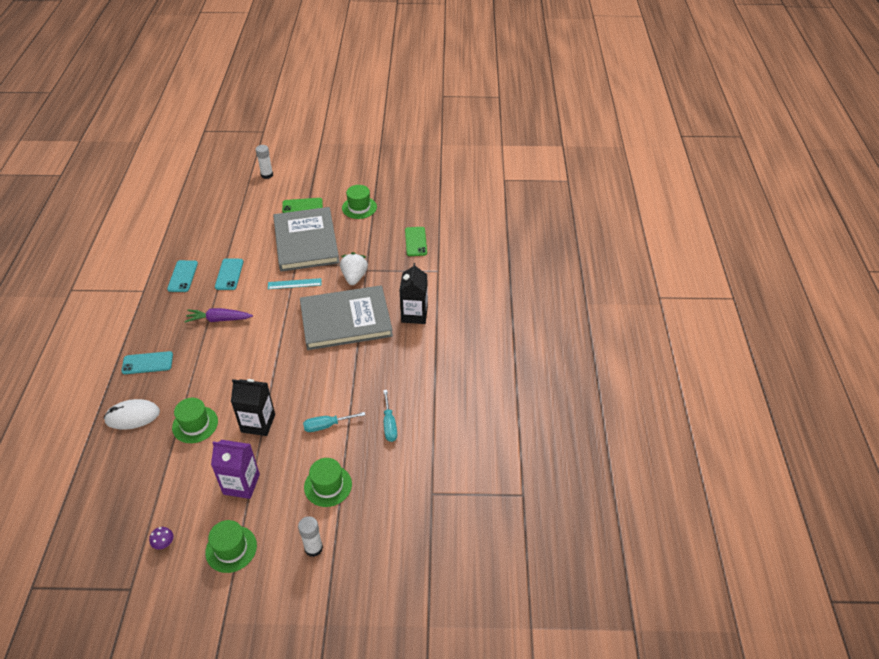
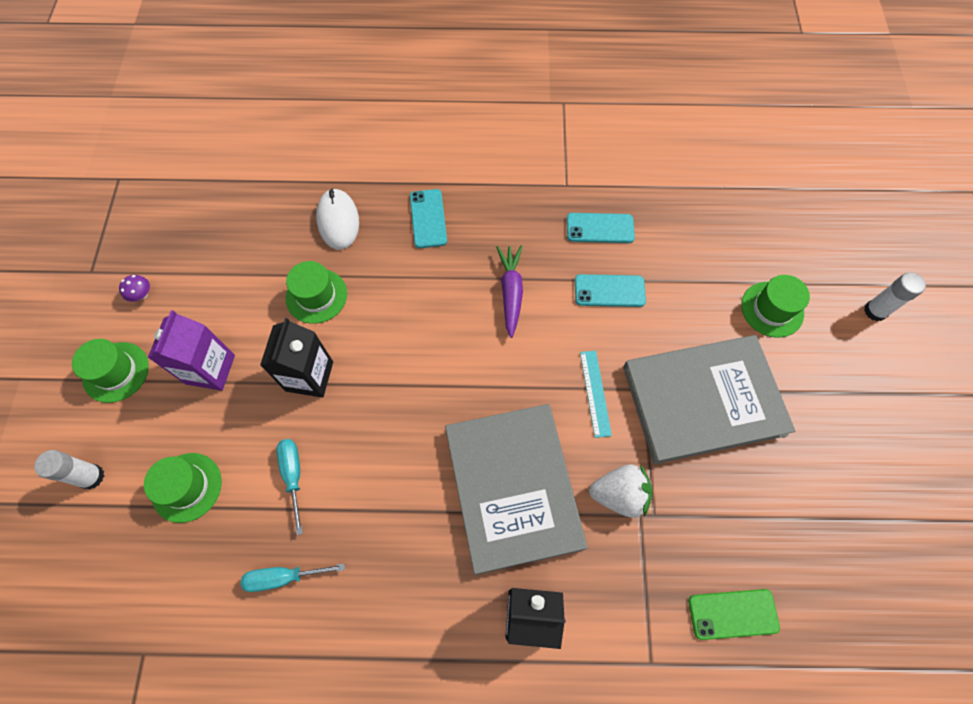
camera: 90 degrees right, 20 degrees up
green phone [282,198,323,213] -> none
green hat [342,185,377,219] -> green hat moved to [741,275,810,338]

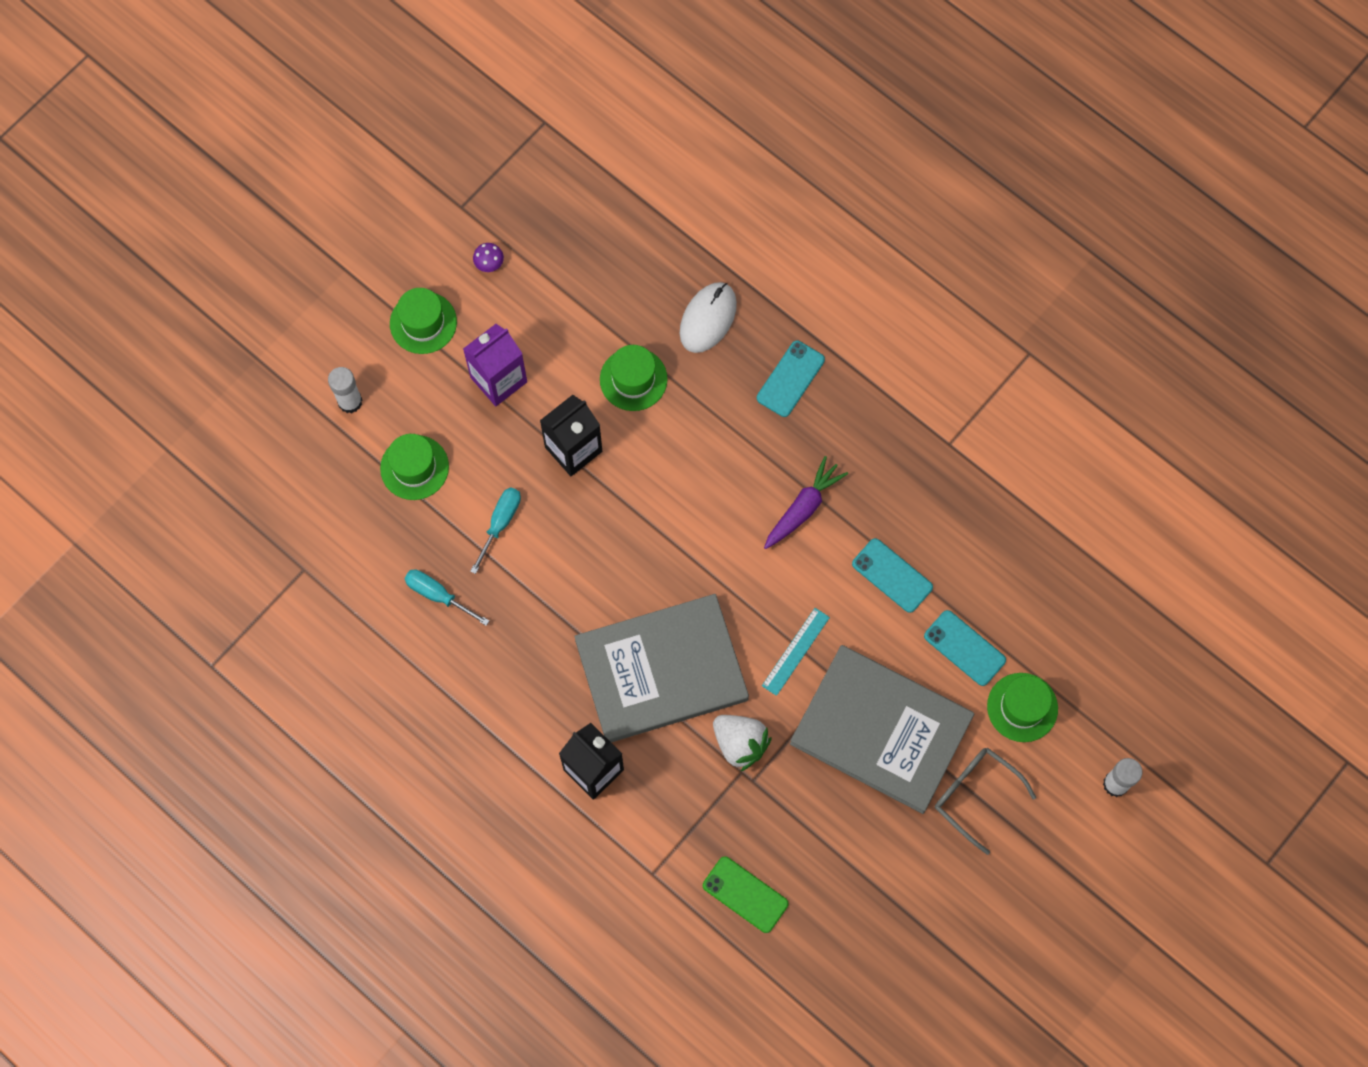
camera: 40 degrees right, 5 degrees up
grey book [445,404,587,575] -> grey book turned 45 degrees clockwise [574,594,749,742]
turquoise phone [567,213,635,243] -> turquoise phone moved to [924,610,1006,686]
none -> grey glasses [935,747,1036,855]

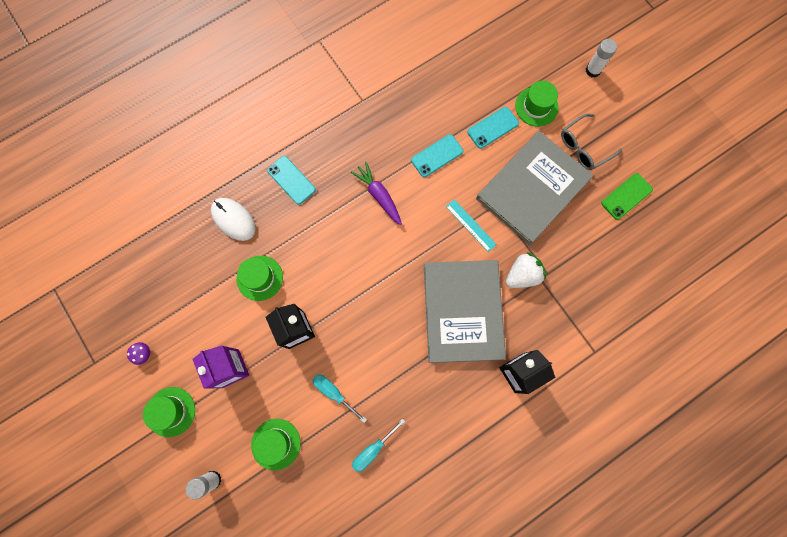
camera: 75 degrees left, 5 degrees up
green phone [703,856,788,933] -> green phone moved to [601,173,653,220]

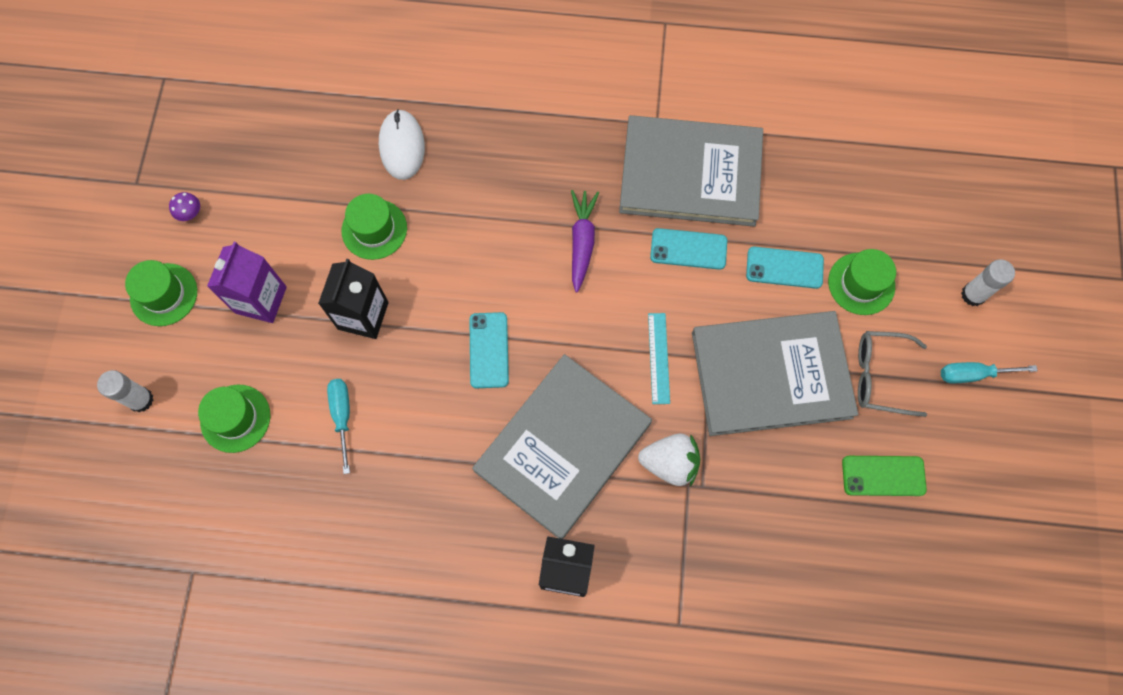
camera: 40 degrees right, 5 degrees down
turquoise phone [267,156,316,205] -> turquoise phone moved to [469,312,509,388]
turquoise screwdriver [352,418,406,472] -> turquoise screwdriver moved to [941,362,1038,383]
none -> grey book [619,115,763,227]

